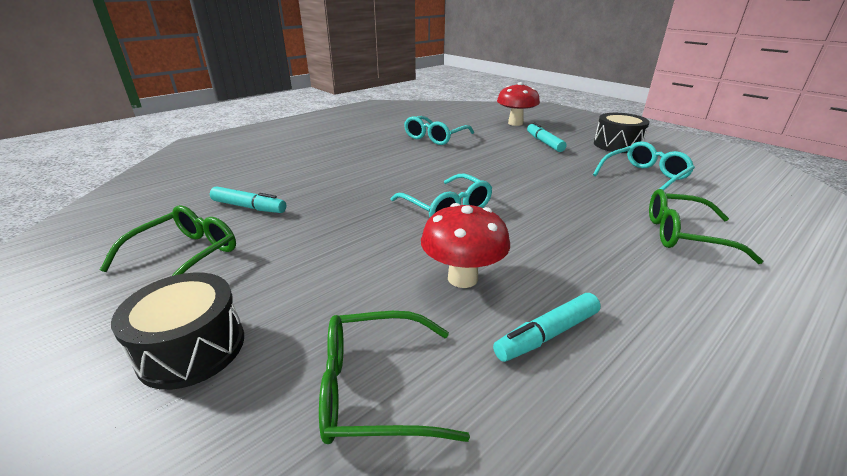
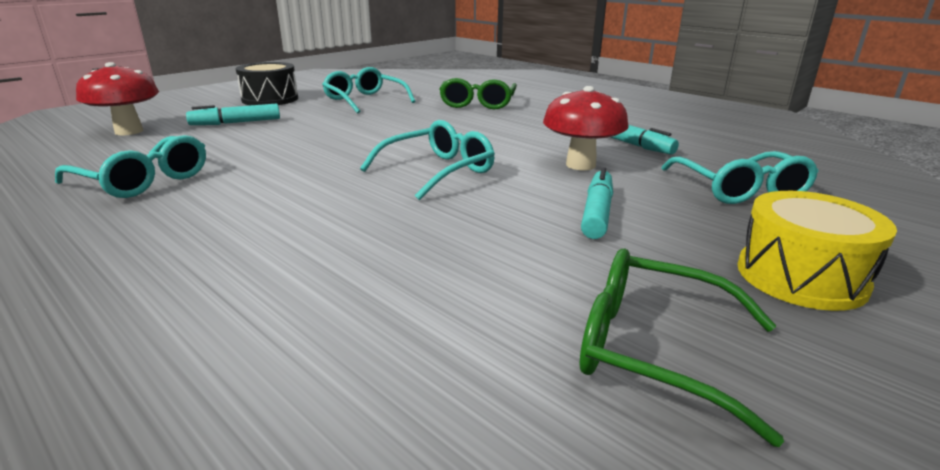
camera: 95 degrees left, 5 degrees down
black drum [111,272,244,390] -> yellow drum [737,191,897,311]
turquoise marker [210,186,286,213] -> turquoise marker moved to [581,167,613,239]
green glasses [319,311,470,444] -> turquoise glasses [661,151,819,204]

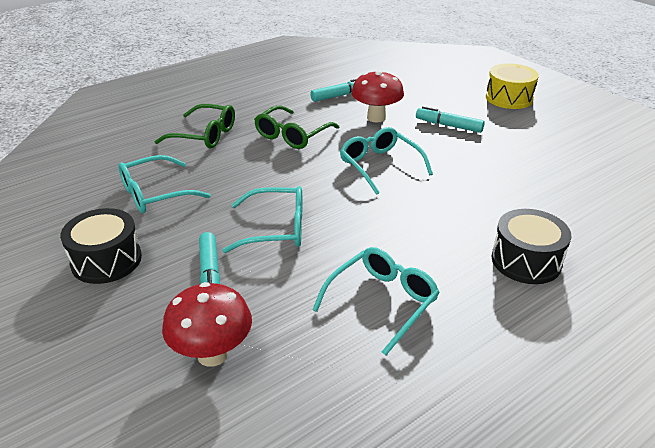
camera: 80 degrees left, 10 degrees up
green glasses [580,249,784,447] -> green glasses moved to [254,105,340,149]
turquoise glasses [661,151,819,204] -> turquoise glasses moved to [222,186,302,253]
none -> black drum [492,209,571,284]

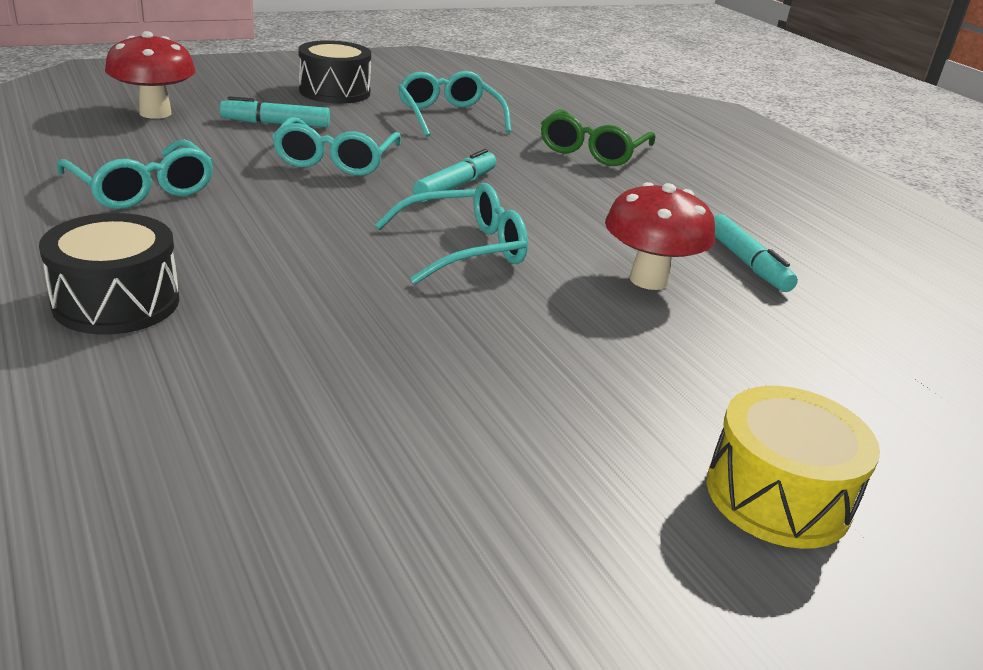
camera: 95 degrees right, 5 degrees down
green glasses [254,105,340,149] -> none
turquoise marker [416,106,485,133] -> turquoise marker moved to [413,149,496,202]

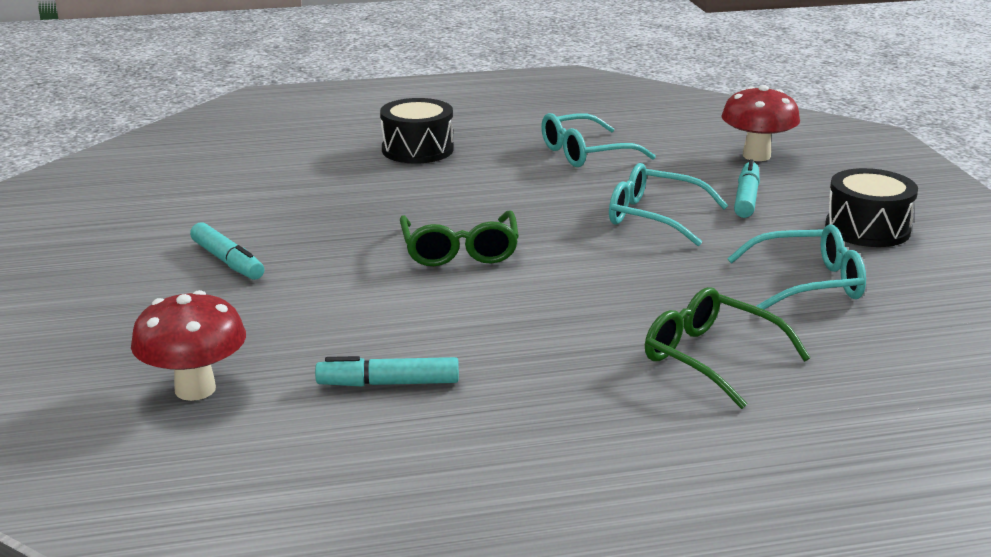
camera: 110 degrees right, 5 degrees down
turquoise glasses [374,183,528,284] -> green glasses [400,211,519,266]
turquoise marker [413,149,496,202] -> turquoise marker moved to [190,222,264,280]
red mushroom [605,182,715,290] -> red mushroom moved to [131,290,246,401]
yellow drum [707,386,880,549] -> none

